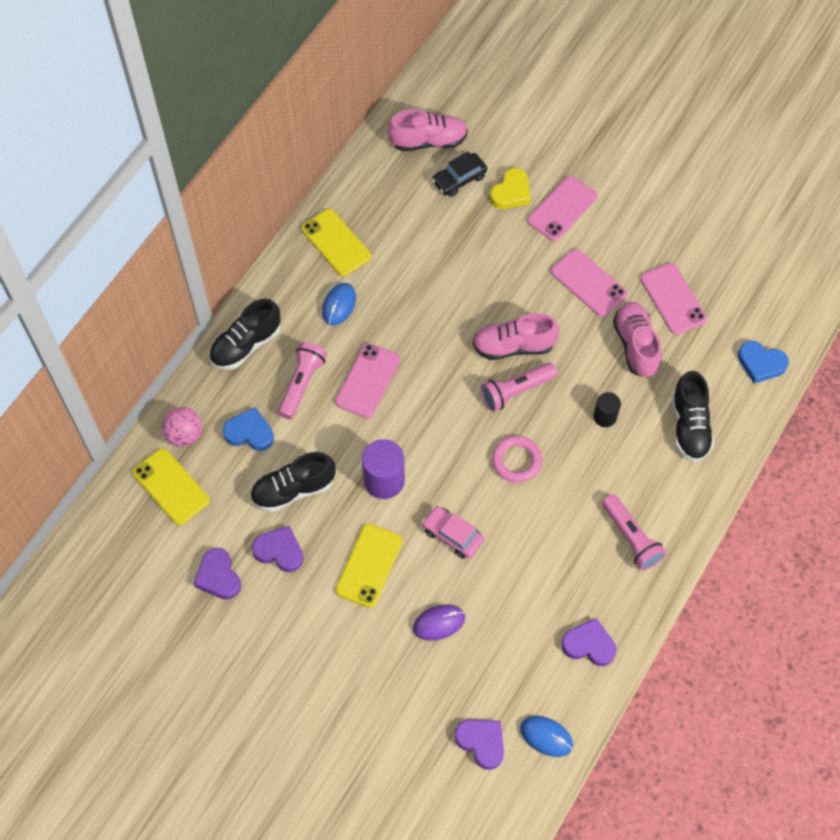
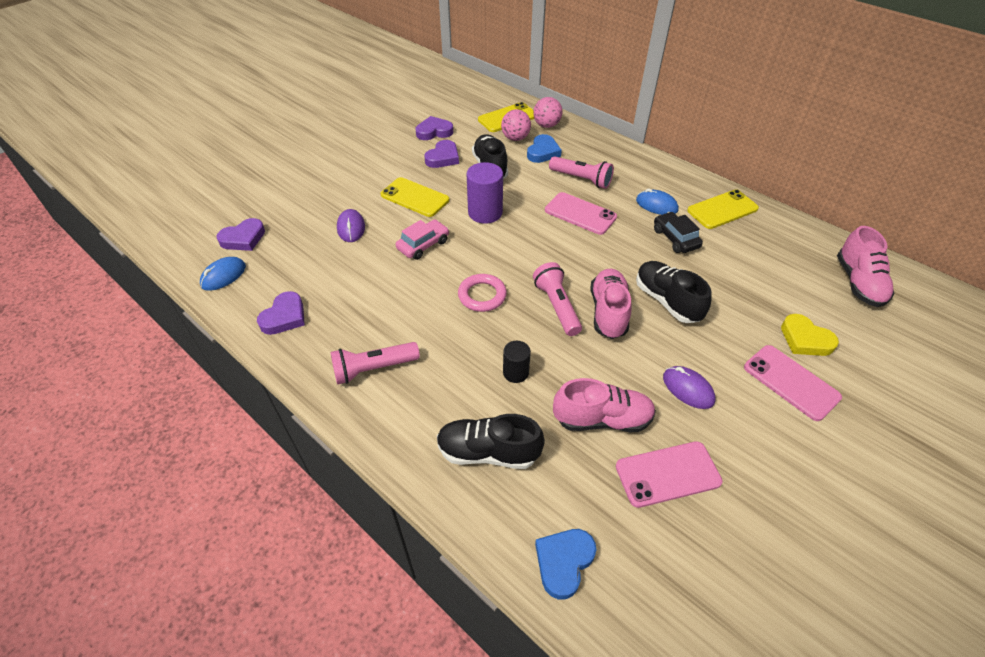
camera: 100 degrees right, 15 degrees down
black shoe [209,299,281,370] -> black shoe moved to [636,261,712,323]
black car [432,151,487,197] -> black car moved to [654,212,703,253]
pink phone [551,249,627,317] -> purple mouse [663,366,716,409]
none -> pink ball [501,109,531,141]

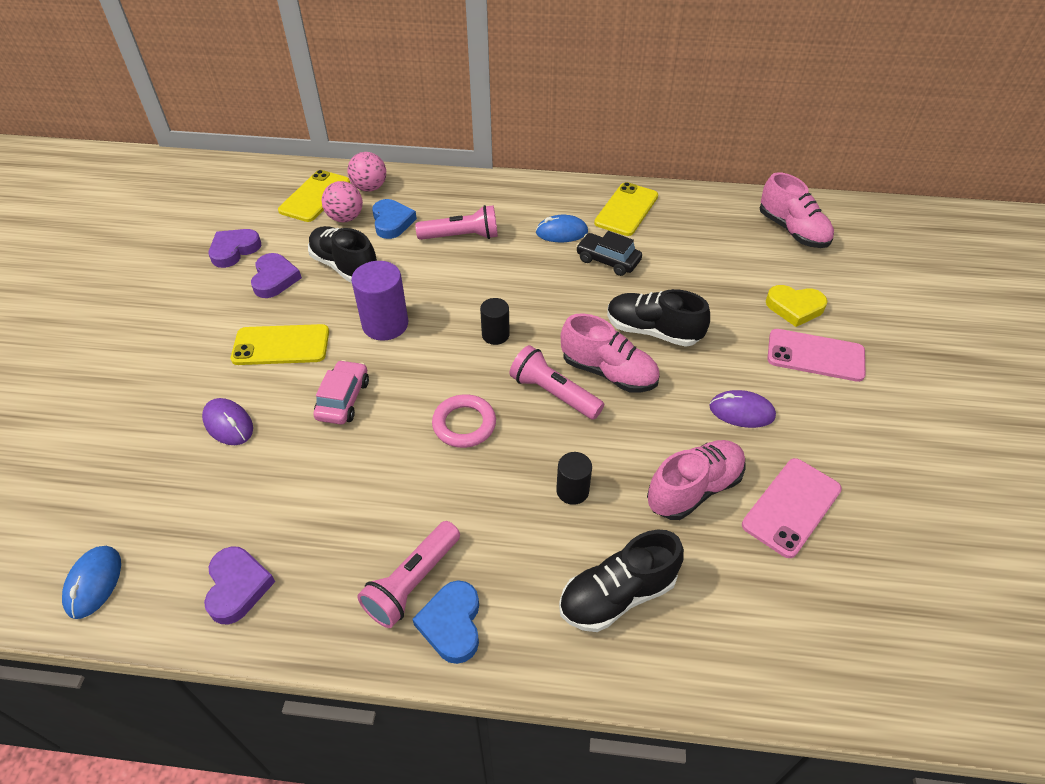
camera: 35 degrees left, 0 degrees up
purple heart [216,218,265,251] -> none
blue heart [535,529,596,600] -> blue heart moved to [413,580,479,664]
pink phone [545,192,617,235] -> none
pink shoe [590,268,632,339] -> pink shoe turned 150 degrees clockwise [561,313,660,393]
none -> black cylinder [480,298,510,345]

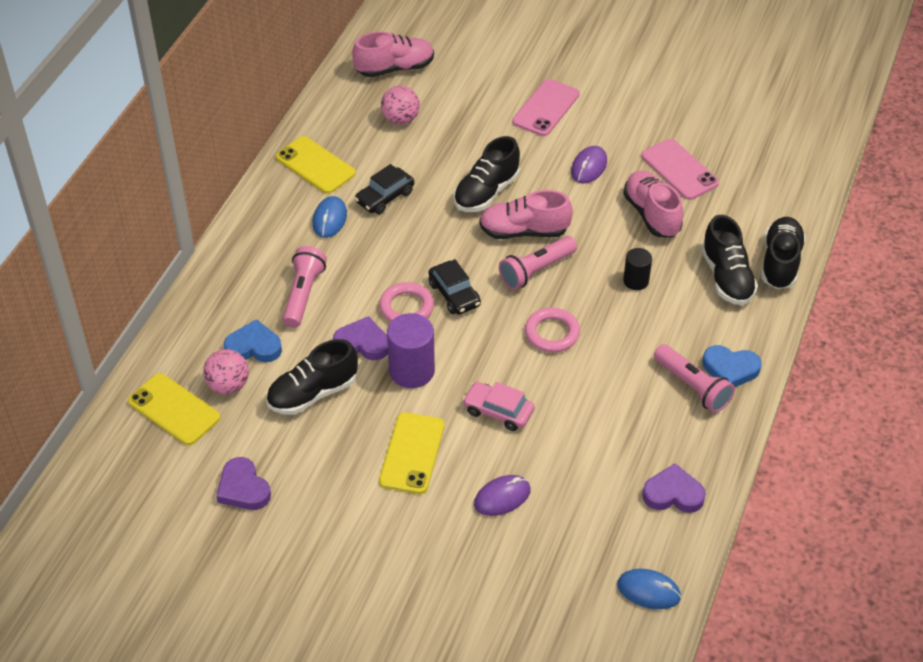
camera: 75 degrees left, 0 degrees up
purple heart [251,253,302,298] -> purple heart moved to [333,316,388,360]
pink ball [347,152,386,192] -> pink ball moved to [381,86,420,125]
black cylinder [480,298,510,345] -> black car [428,259,481,315]
pink shoe [561,313,660,393] -> pink shoe turned 135 degrees counterclockwise [479,190,573,239]
yellow heart [766,285,827,327] -> none
none -> pink ring [379,282,434,322]
none -> black shoe [761,217,806,289]

